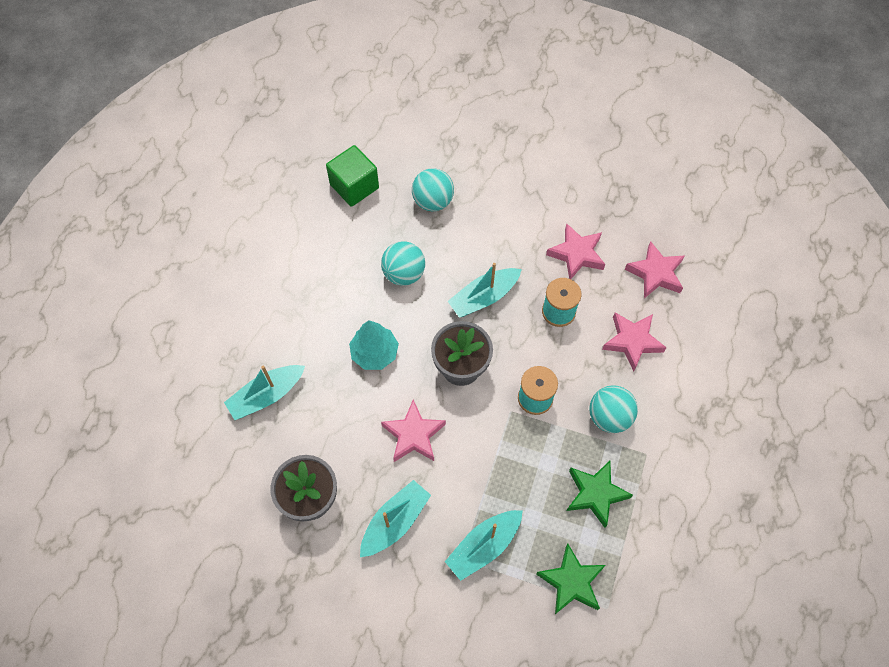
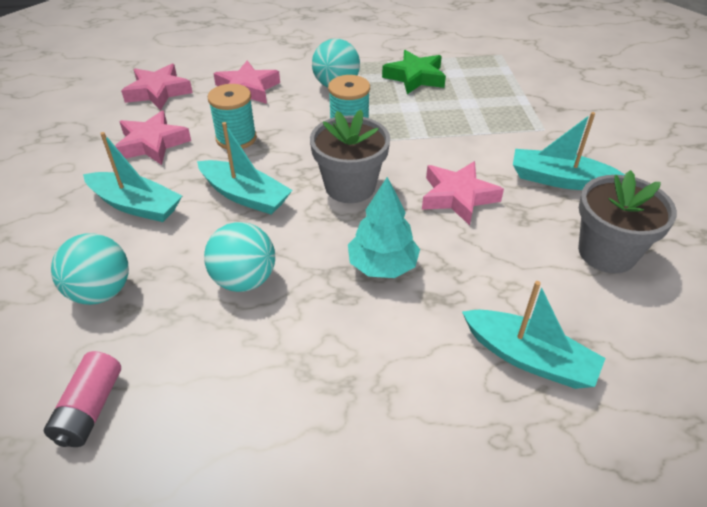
camera: 115 degrees left, 20 degrees down
green cube [326,145,379,207] -> pink battery [44,351,121,447]
turquoise boat [445,510,523,581] -> turquoise boat moved to [83,132,182,222]
green star [536,544,606,614] -> none

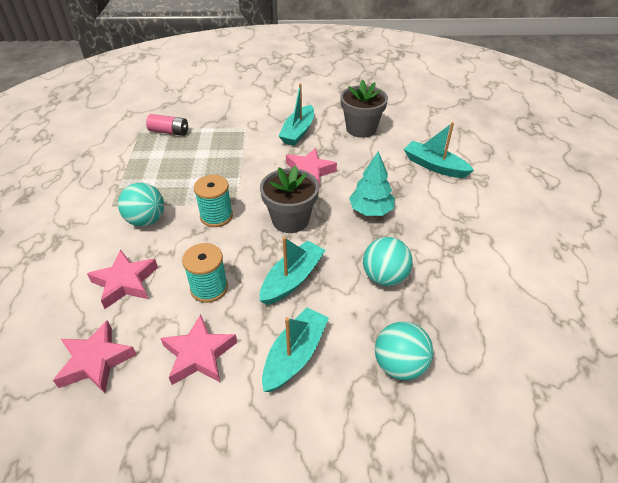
camera: 85 degrees left, 0 degrees up
pink battery [44,351,121,447] -> pink battery moved to [146,114,188,136]
green star [382,50,446,94] -> none
turquoise boat [462,281,606,389] -> turquoise boat turned 90 degrees counterclockwise [404,122,474,178]

